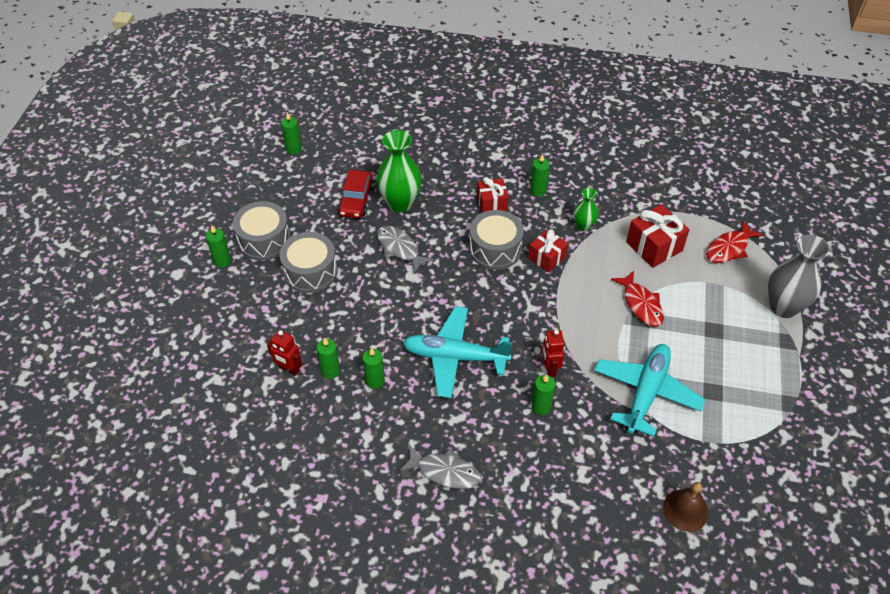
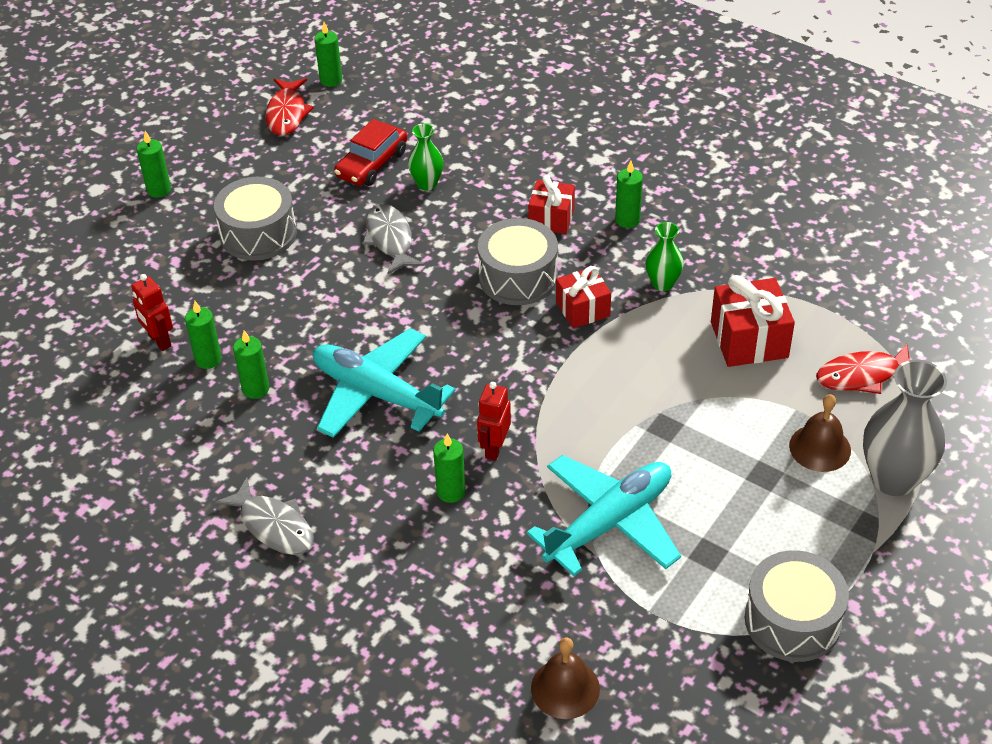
camera: 25 degrees right, 5 degrees down
grey drum [233,201,290,260] -> grey drum moved to [745,550,849,662]
green vase [376,130,422,212] -> green vase [408,123,443,190], size x0.54
red fish [611,271,664,327] -> red fish moved to [266,78,314,136]
none -> brown bell [789,394,851,472]

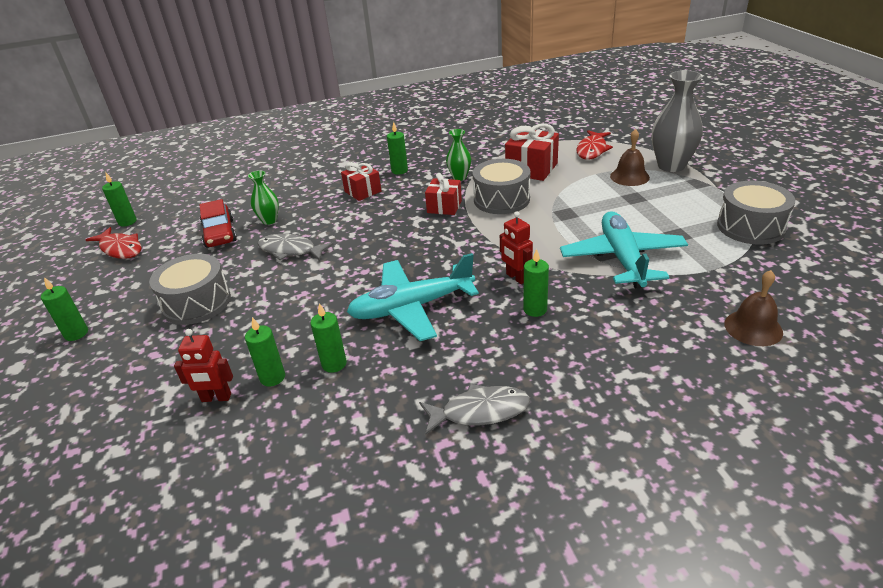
camera: 50 degrees left, 10 degrees down
grey drum [478,218,558,305] -> grey drum moved to [473,159,530,214]

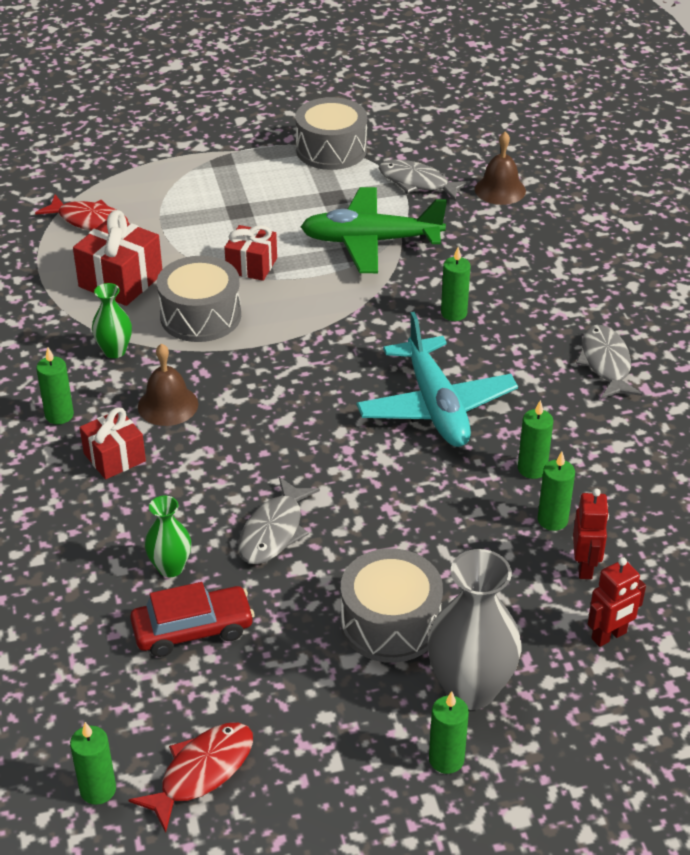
camera: 90 degrees left, 5 degrees up
red gift [425,173,462,215] -> red gift moved to [224,225,277,281]
red robot [500,211,533,284] -> red robot moved to [588,557,646,647]
turquoise plane [560,211,688,289] -> green plane [301,187,447,273]
brown bell [610,129,650,186] -> brown bell moved to [138,343,198,426]
grey vase [652,70,703,172] -> grey vase moved to [428,549,522,710]
none -> grey fish [379,160,471,200]

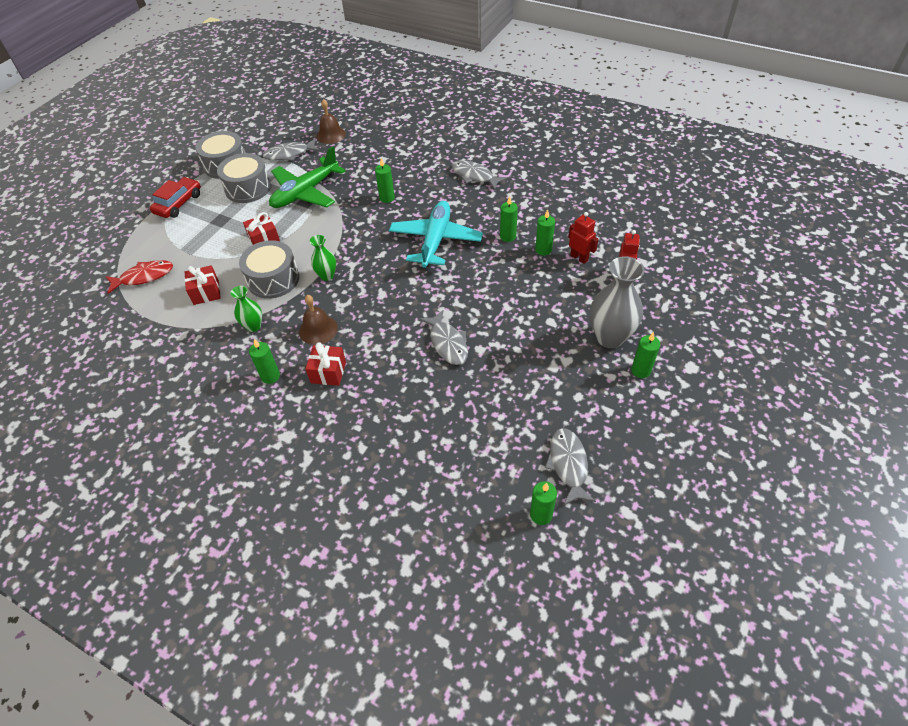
camera: 45 degrees left, 10 degrees up
red gift [73,210,162,306] -> red gift [185,265,221,305], size x0.67
red fish [129,723,253,833] -> grey fish [545,428,596,506]
red car [130,582,255,657] -> red car moved to [150,177,201,218]
green vase [145,496,191,577] -> green vase moved to [310,235,336,281]
grey drum [341,548,443,663] -> grey drum moved to [217,153,271,203]
turquoise plane [356,312,518,447] -> turquoise plane turned 105 degrees counterclockwise [389,201,483,268]

